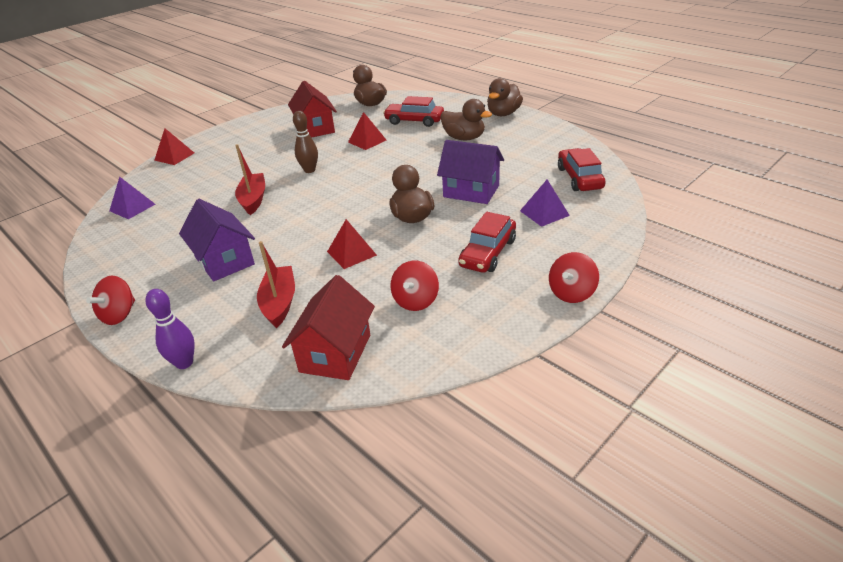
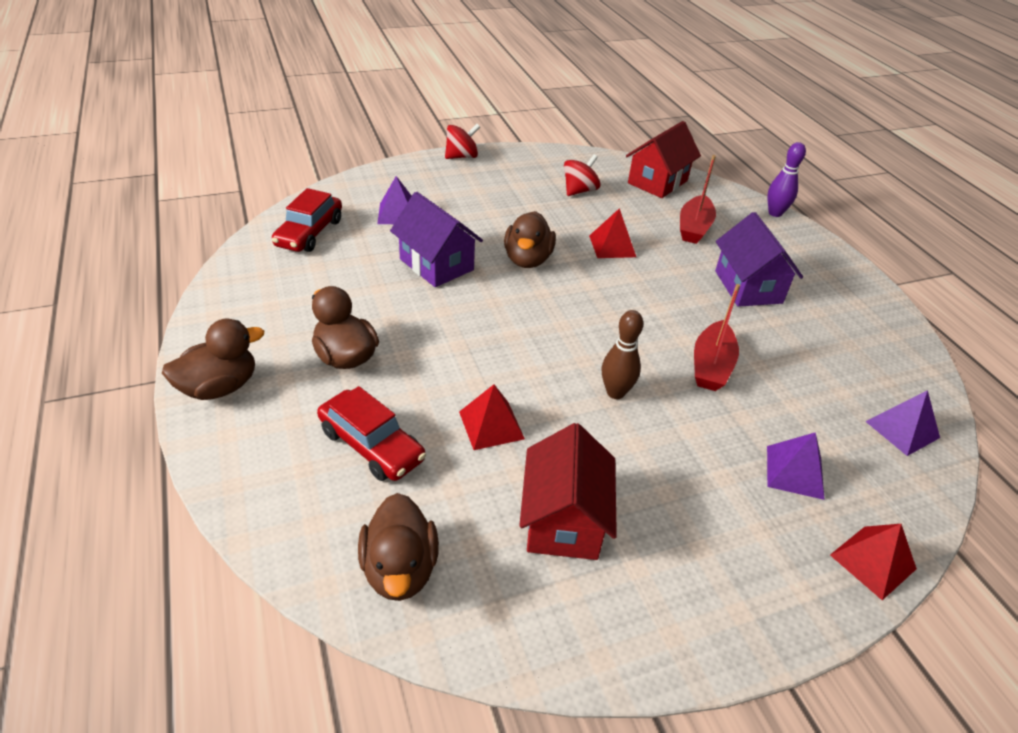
camera: 160 degrees left, 5 degrees up
red spinning top [86,276,135,325] -> none
red car [458,212,516,273] -> none
none -> purple pyramid [767,432,825,500]

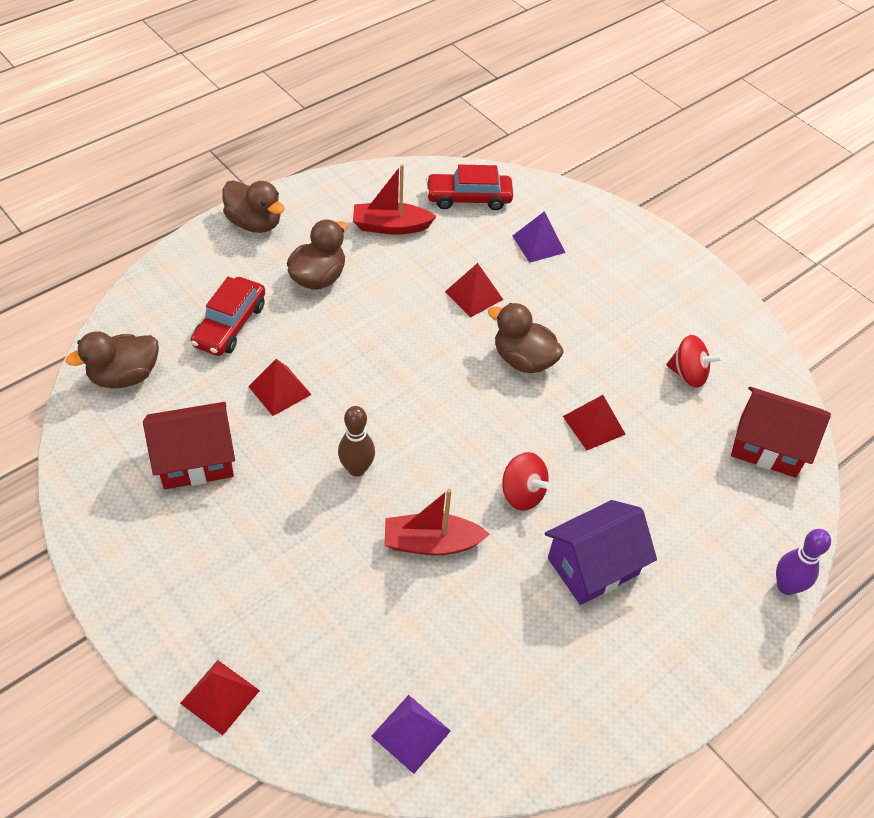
camera: 70 degrees right, 10 degrees up
purple house [390,192,483,287] -> red pyramid [445,263,503,318]
red spinning top [445,124,480,159] -> red spinning top moved to [502,452,550,511]
brown duck [504,211,556,268] -> brown duck turned 45 degrees clockwise [488,303,564,373]
red boat [680,155,716,244] -> red boat moved to [353,164,437,235]
purple pyramid [767,432,825,500] -> none

